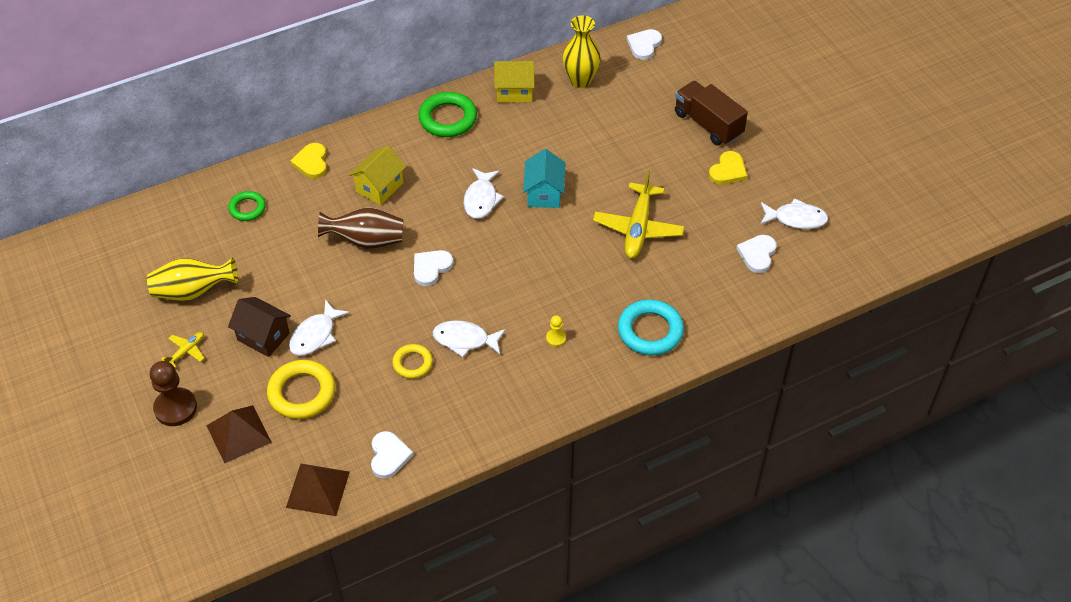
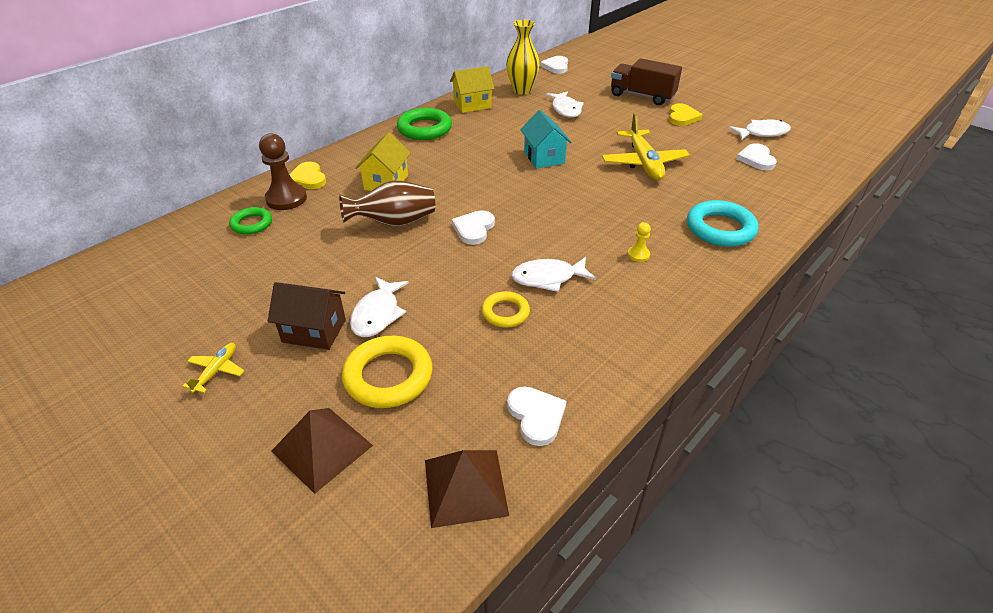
camera: 20 degrees left, 10 degrees down
yellow vase [147,258,238,301] -> none
brown pawn [150,361,197,426] -> brown pawn moved to [259,133,307,210]
white fish [464,168,504,219] -> white fish moved to [546,91,584,118]

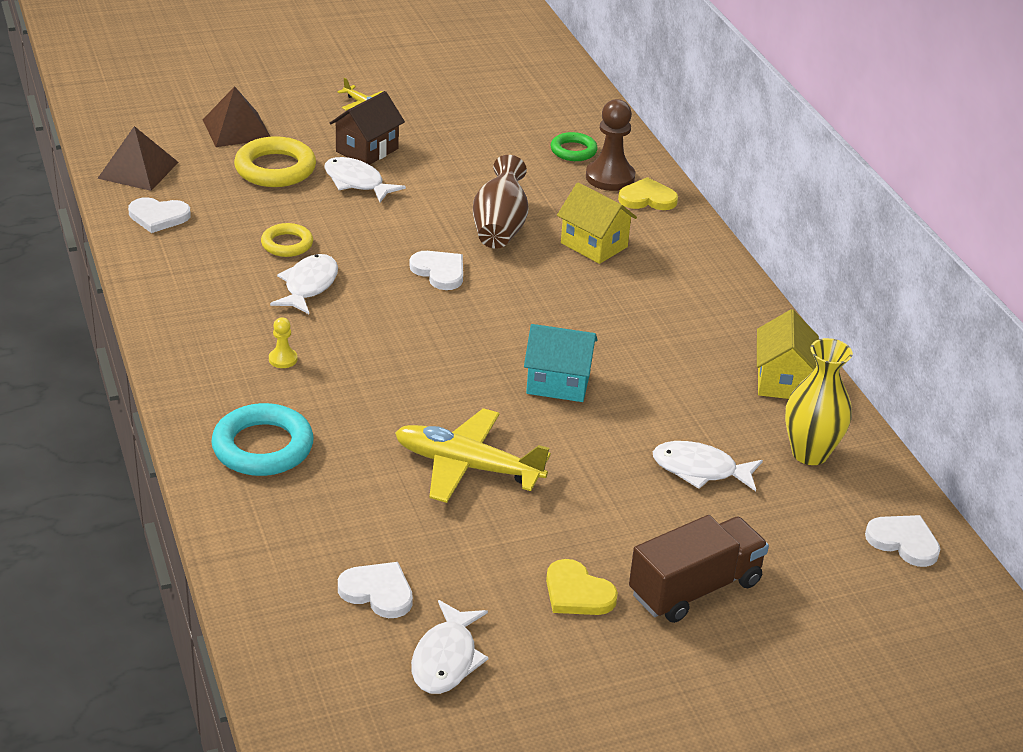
camera: 115 degrees right, 5 degrees down
green ring [397,108,452,140] -> none

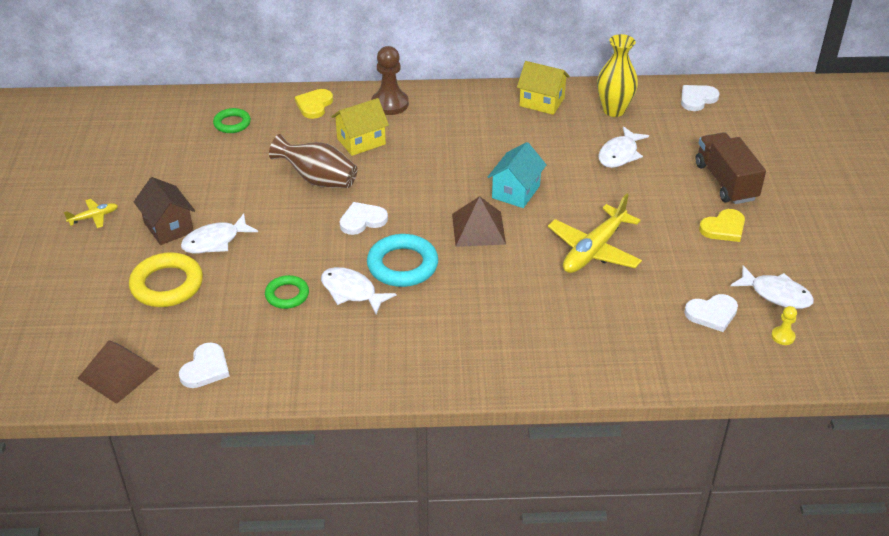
camera: 70 degrees left, 5 degrees up
brown pyramid [203,86,271,147] -> brown pyramid moved to [452,196,506,247]
turquoise ring [211,403,314,476] -> turquoise ring moved to [367,234,438,287]
yellow ring [261,223,313,257] -> green ring [265,275,309,309]
yellow pawn [269,317,298,368] -> yellow pawn moved to [771,306,797,345]
white heart [338,562,413,618] -> white heart turned 150 degrees counterclockwise [684,294,738,332]
brown pawn [586,99,635,191] -> brown pawn moved to [371,46,409,115]

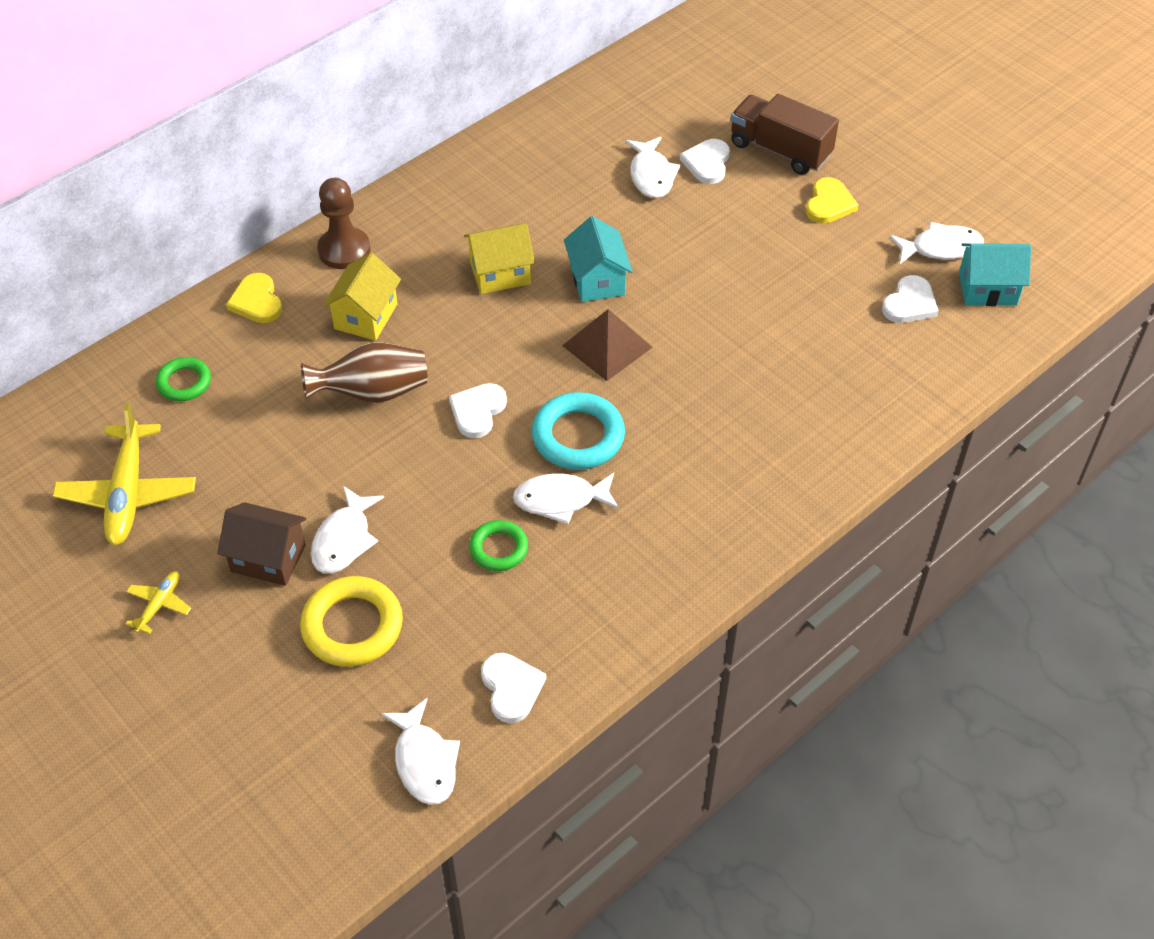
camera: 40 degrees left, 10 degrees up
brown pyramid [77,340,159,404] -> white fish [381,698,460,805]
yellow house [517,61,570,115] -> yellow house moved to [464,223,535,294]
yellow plane [548,193,642,273] -> yellow plane moved to [53,403,196,546]
yellow vase [597,34,638,117] -> none
white heart [681,85,720,111] -> white heart moved to [680,139,730,184]
yellow pawn [771,306,797,345] -> turquoise house [959,243,1031,306]

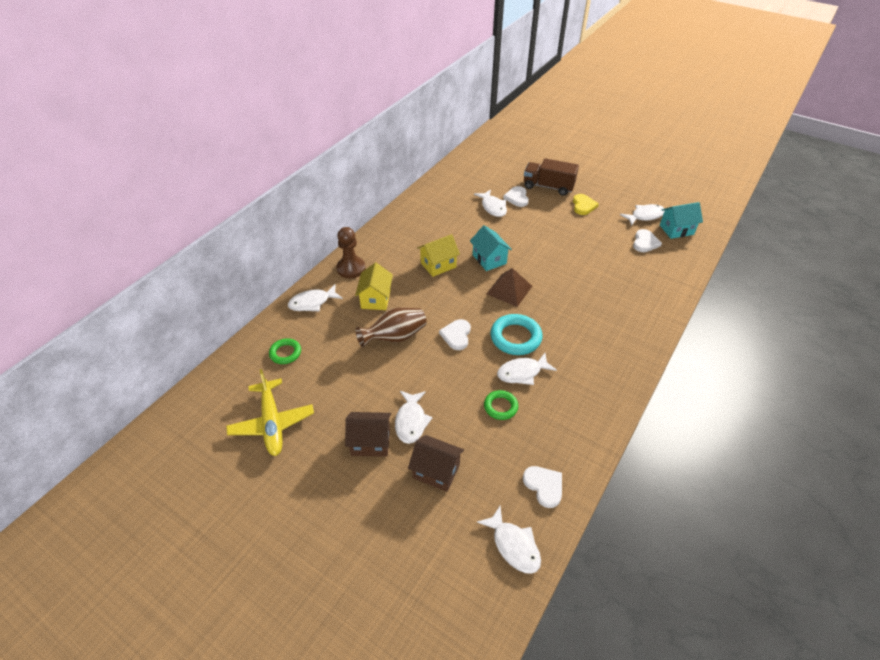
camera: 15 degrees left, 5 degrees down
yellow plane [126,571,191,634] -> none
yellow heart [226,273,282,323] -> white fish [288,284,343,311]
yellow ring [300,576,403,667] -> brown house [408,435,464,492]

